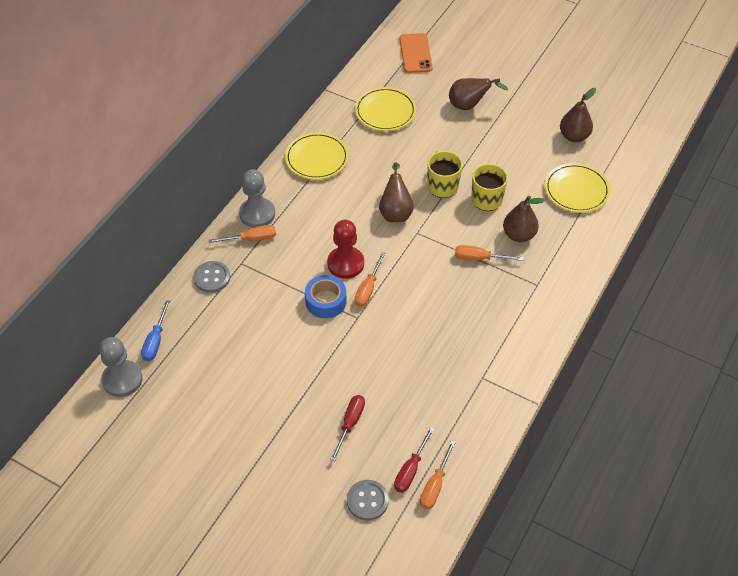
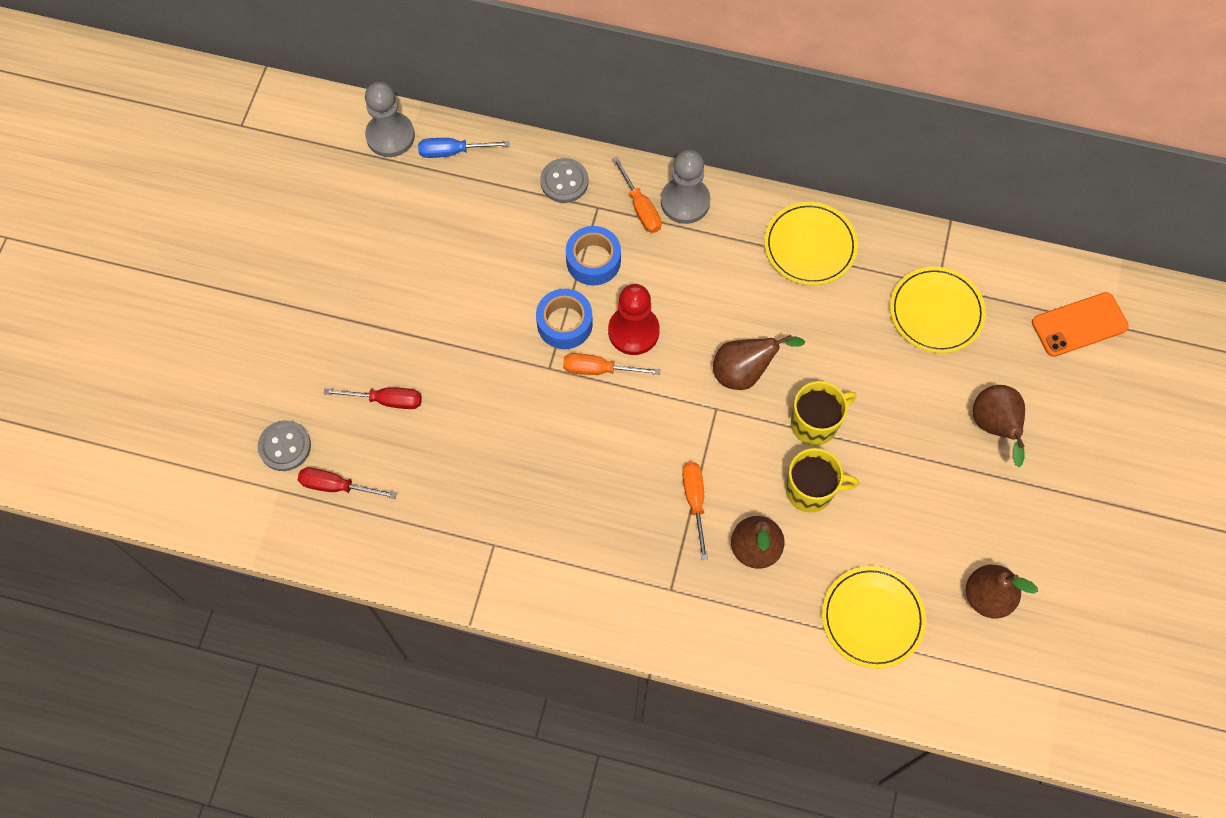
camera: 75 degrees right, 15 degrees up
orange screwdriver [420,440,456,509] -> none
none -> blue tape [566,226,621,286]

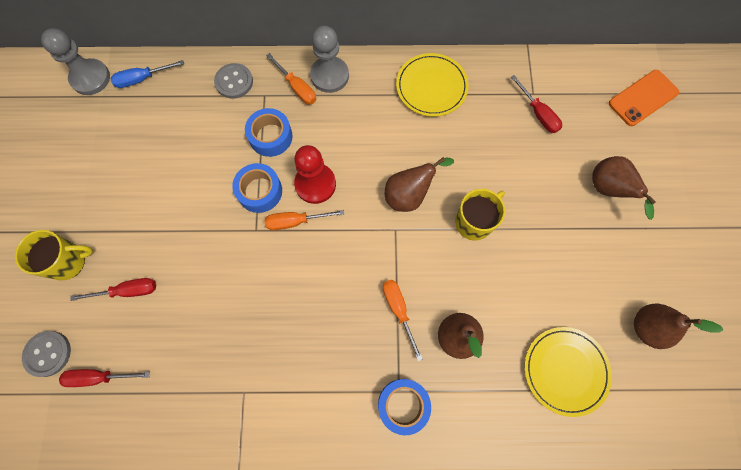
camera: 15 degrees left, 5 degrees up
yellow mug [786,448,859,512] -> yellow mug moved to [15,230,93,281]
yellow plate [890,267,986,353] -> red screwdriver [511,75,562,133]
none -> blue tape [378,379,431,435]

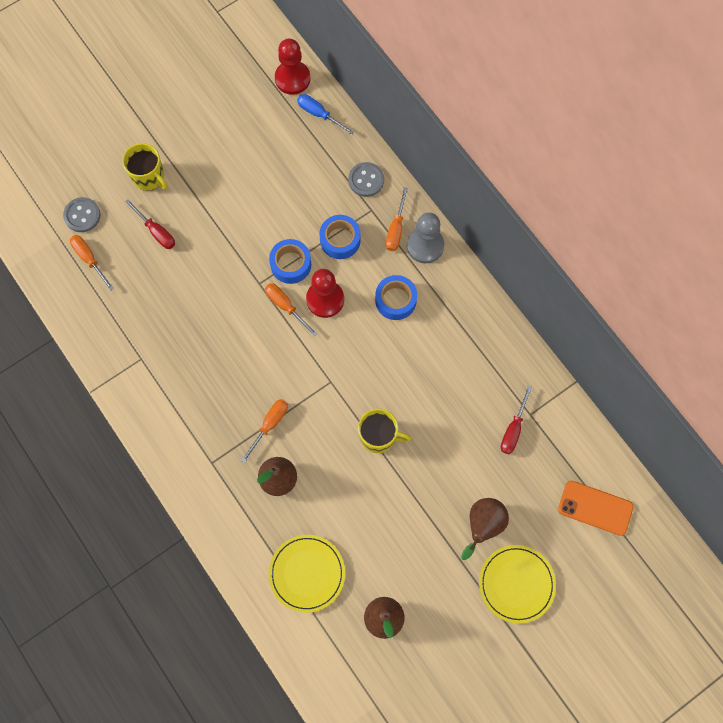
camera: 55 degrees right, 0 degrees up
grey pawn [41,28,110,95] -> red pawn [275,38,311,95]
red screwdriver [59,369,150,387] -> orange screwdriver [70,235,114,291]
blue tape [378,379,431,435] -> blue tape moved to [375,275,417,320]
brown pear [385,157,454,212] -> none
yellow plate [396,53,469,117] -> yellow plate moved to [479,545,556,624]

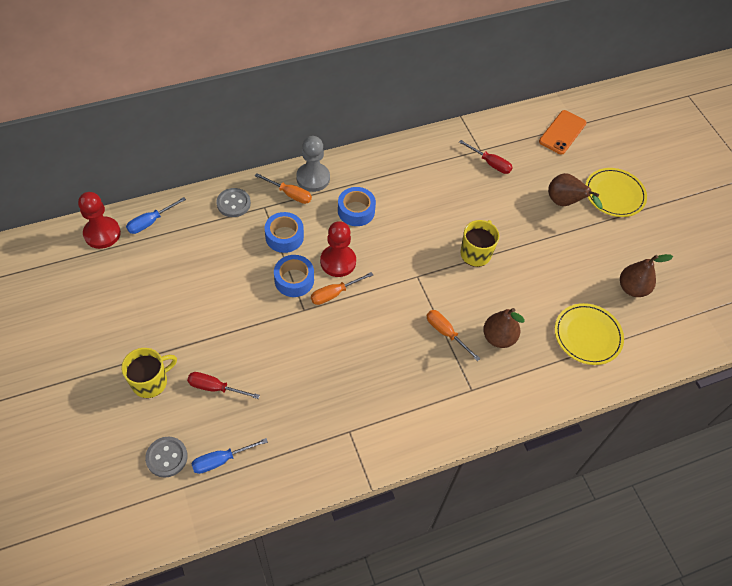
camera: 80 degrees left, 15 degrees down
orange screwdriver [70,235,114,291] -> blue screwdriver [191,438,268,474]
red screwdriver [125,199,175,249] -> red screwdriver turned 135 degrees counterclockwise [187,372,260,399]

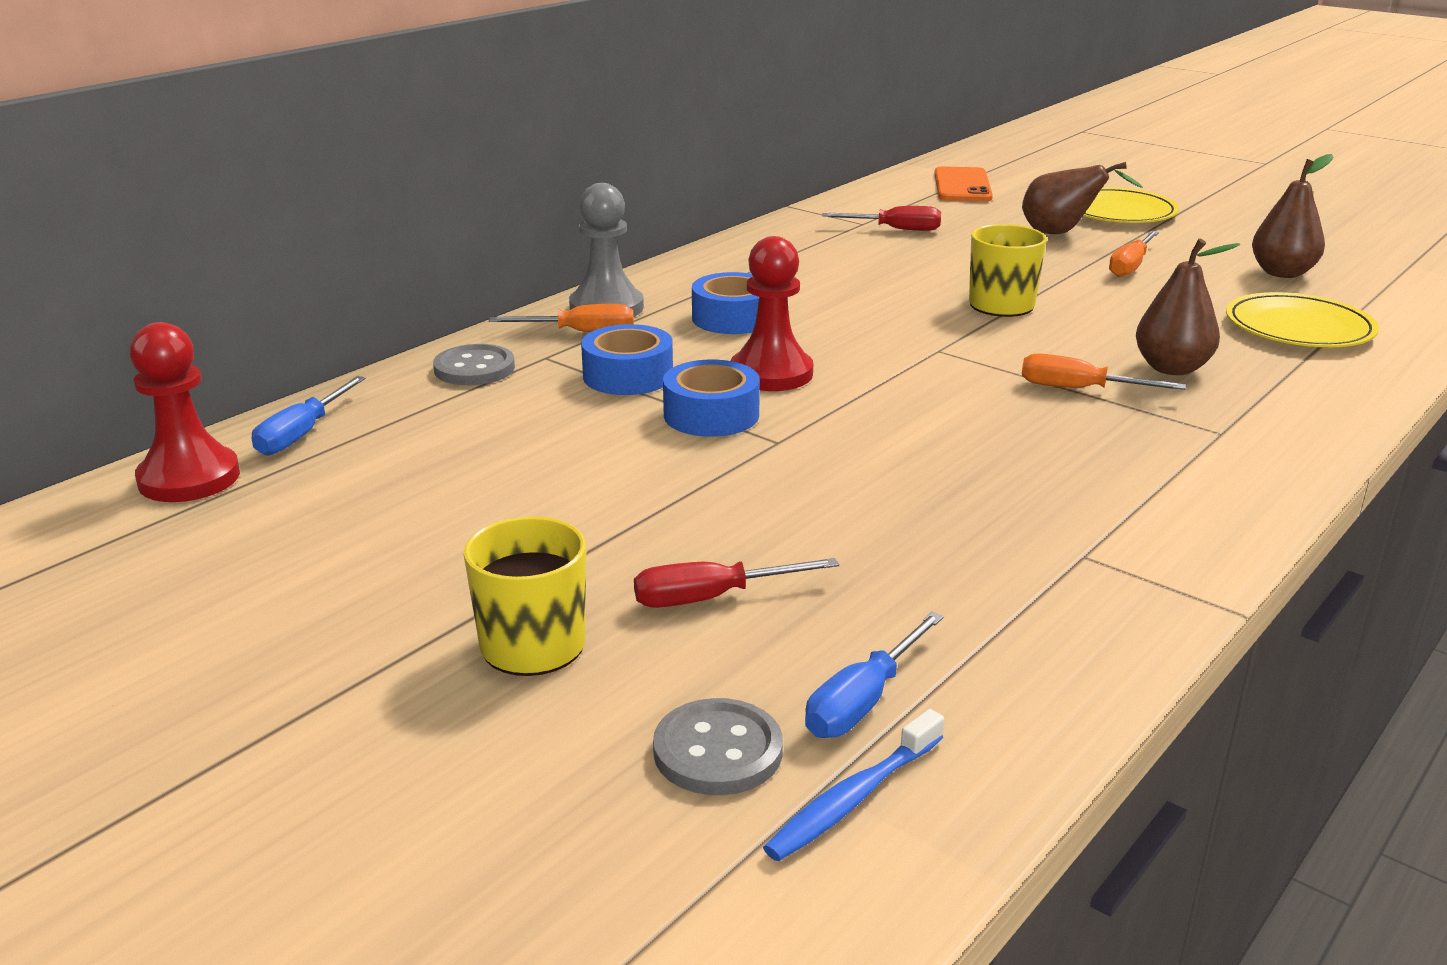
camera: 25 degrees left, 30 degrees down
orange screwdriver [311,272,373,305] -> orange screwdriver moved to [1109,231,1159,277]
none -> blue toothbrush [763,709,944,861]

